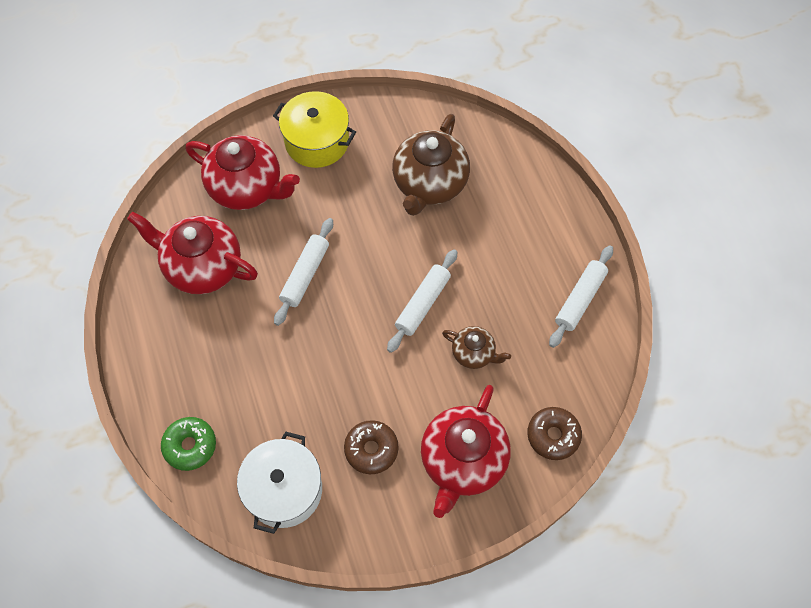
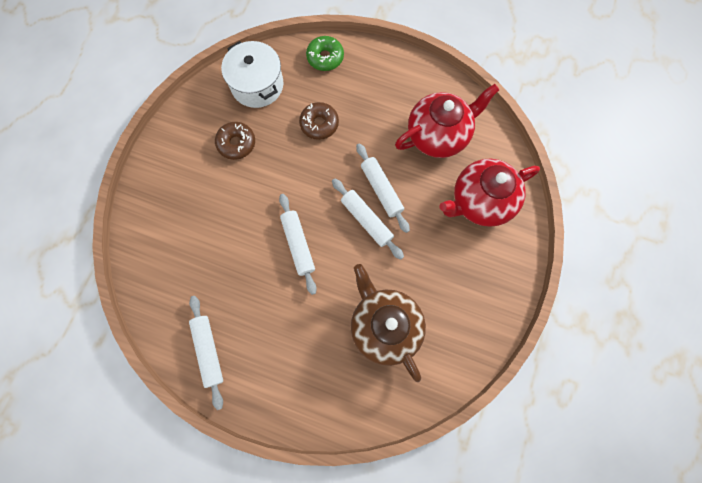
camera: 130 degrees right, 10 degrees up
yellow pot [273,91,356,168] -> none
red teapot [421,385,511,518] -> none
brown teapot [442,326,511,369] -> none
brown donut [527,407,582,460] -> brown donut moved to [299,102,339,140]
none -> white rolling pin [332,179,404,260]

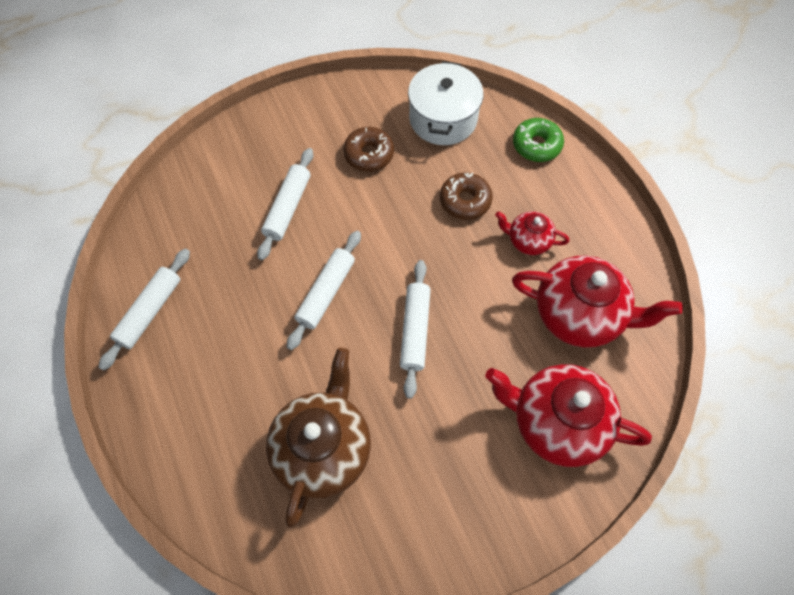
camera: 45 degrees right, 10 degrees down
white rolling pin [356,143,410,233] -> white rolling pin moved to [257,148,313,260]
none -> red teapot [495,211,569,255]

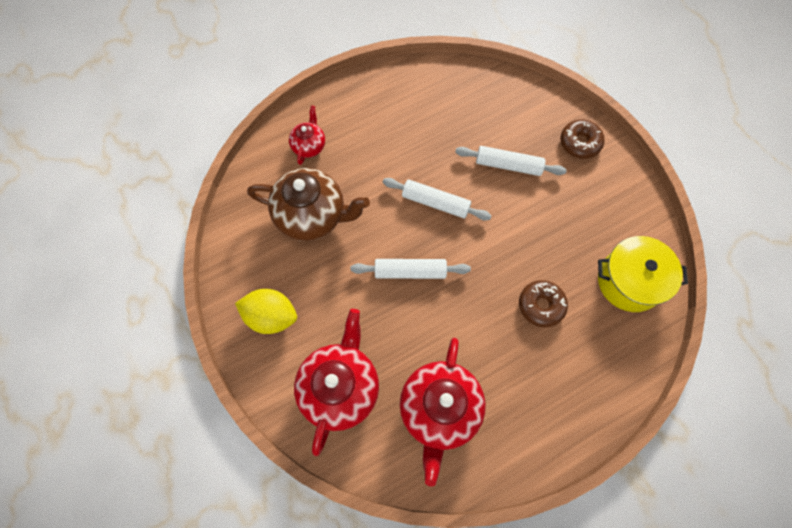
camera: 85 degrees right, 5 degrees up
white rolling pin [98,249,190,371] -> none
brown donut [343,127,394,172] -> brown donut moved to [560,119,605,159]
white pot [408,61,484,145] -> yellow pot [598,236,688,312]
red teapot [495,211,569,255] -> red teapot moved to [289,105,325,165]
green donut [513,118,564,162] -> none
none -> yellow lemon [235,289,297,334]

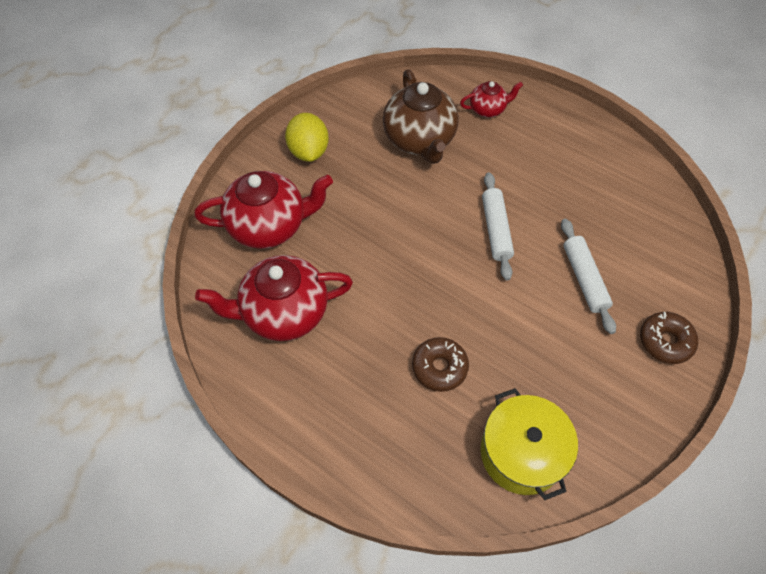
camera: 65 degrees right, 10 degrees down
white rolling pin [351,259,471,279] -> none

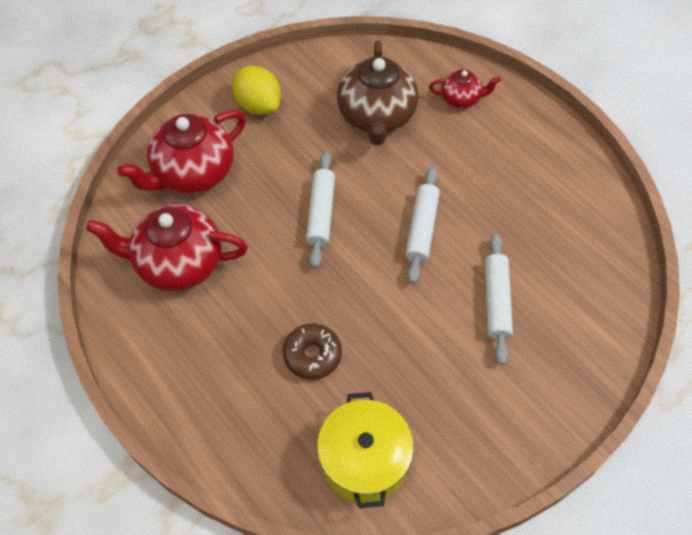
camera: 15 degrees right, 0 degrees up
red teapot [194,171,333,249] -> red teapot turned 135 degrees clockwise [117,110,246,194]
yellow lemon [285,113,329,162] -> yellow lemon turned 45 degrees counterclockwise [232,66,281,115]
brown donut [640,312,698,364] -> none
none -> white rolling pin [306,152,335,268]

